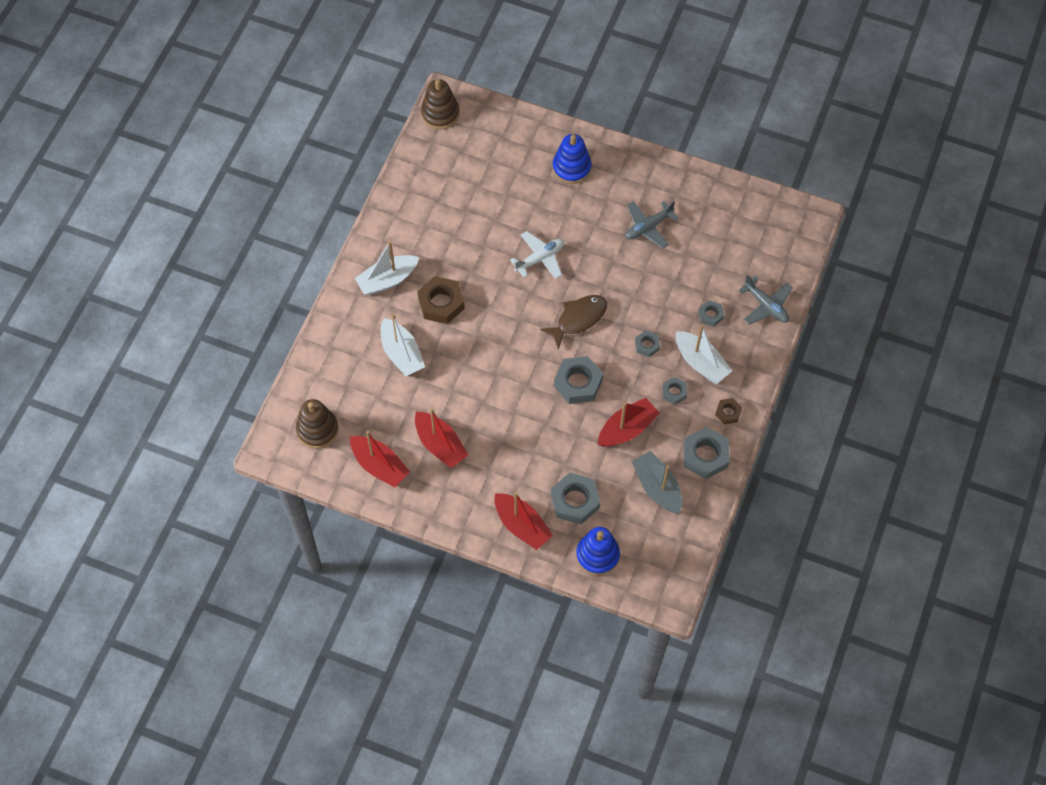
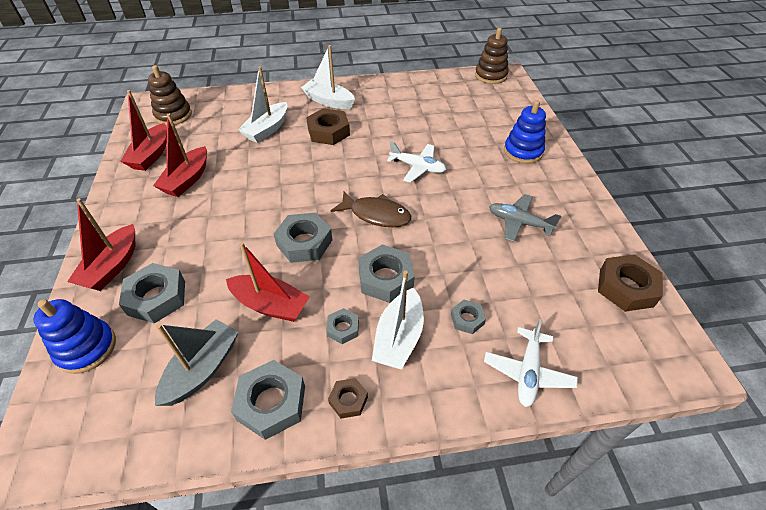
camera: 60 degrees right, 15 degrees down
grey nut [635,330,660,357] -> grey nut [358,244,415,303], size x1.84
grey plane [738,275,793,325] -> white plane [484,319,578,407]
none -> brown nut [598,254,663,312]

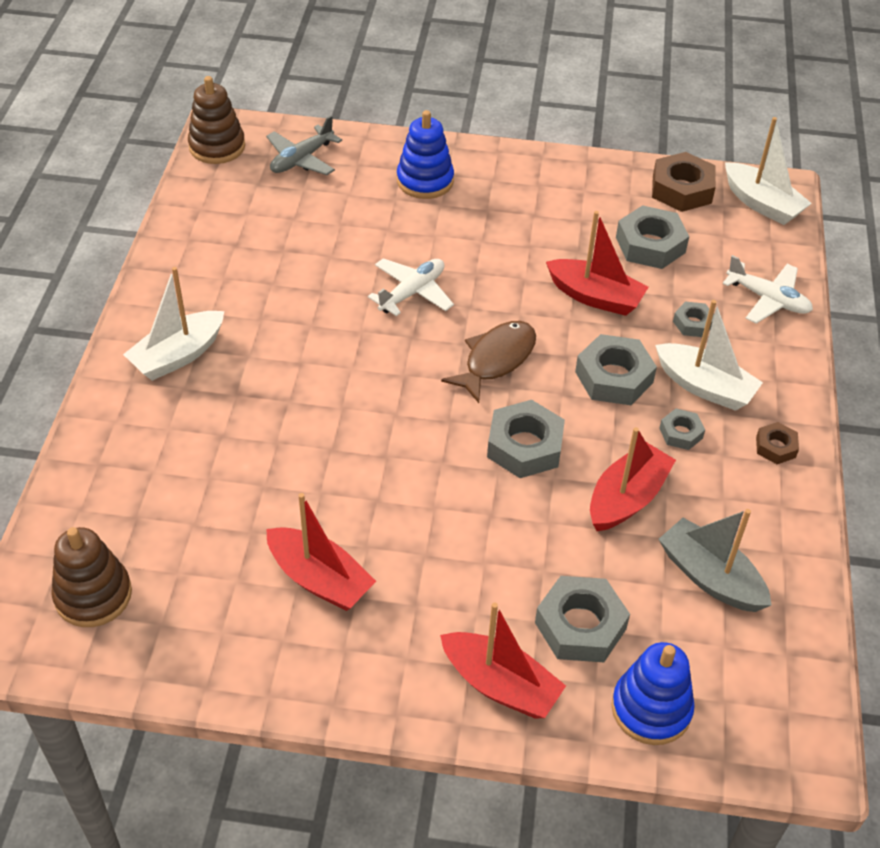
camera: 75 degrees left, 0 degrees up
red boat [120,90,167,171] -> red boat moved to [546,211,648,316]
grey nut [231,360,305,440] -> grey nut moved to [616,205,689,269]
white boat [238,66,287,143] -> white boat moved to [725,117,812,225]
brown nut [306,108,350,145] -> none
grey plane [489,194,561,242] -> grey plane moved to [266,115,342,175]

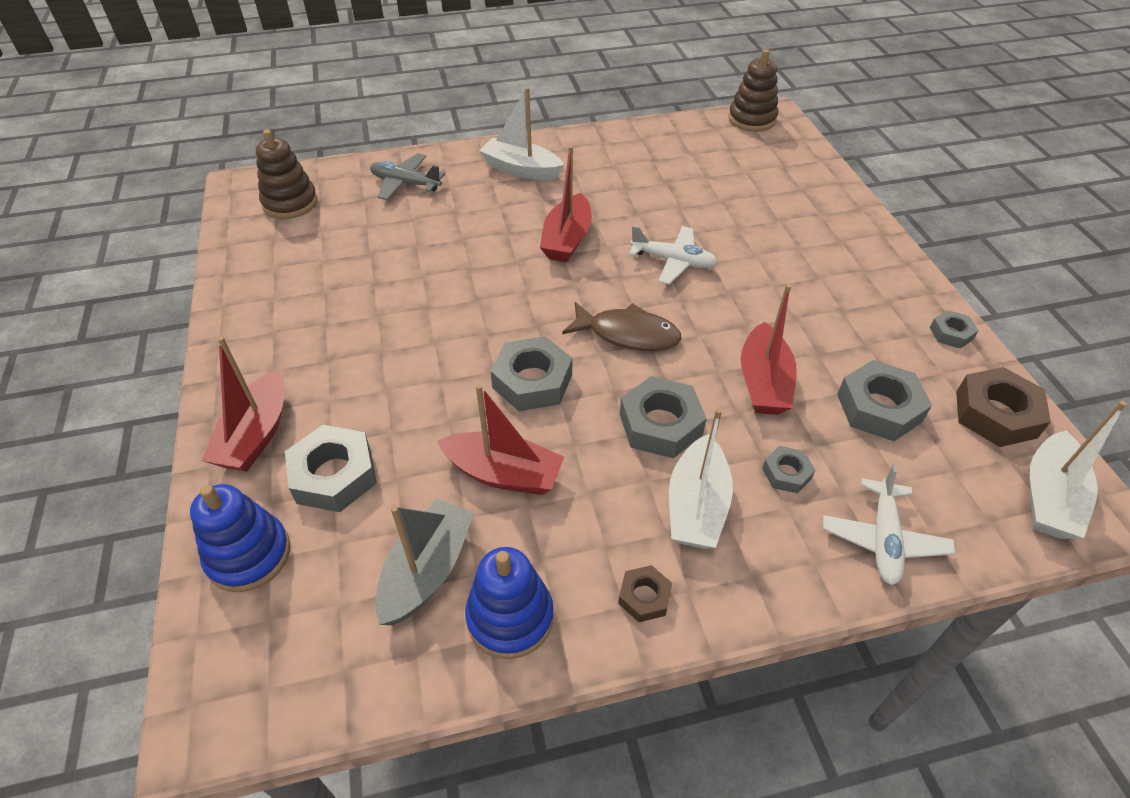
camera: 70 degrees right, 0 degrees up
grey plane [266,115,342,175] -> grey plane moved to [370,153,445,200]
red boat [266,493,376,611] -> red boat moved to [540,146,592,262]
blue stacking toy [397,110,454,199] -> blue stacking toy moved to [465,547,554,659]
grey nut [659,409,705,450] -> grey nut moved to [930,310,979,348]

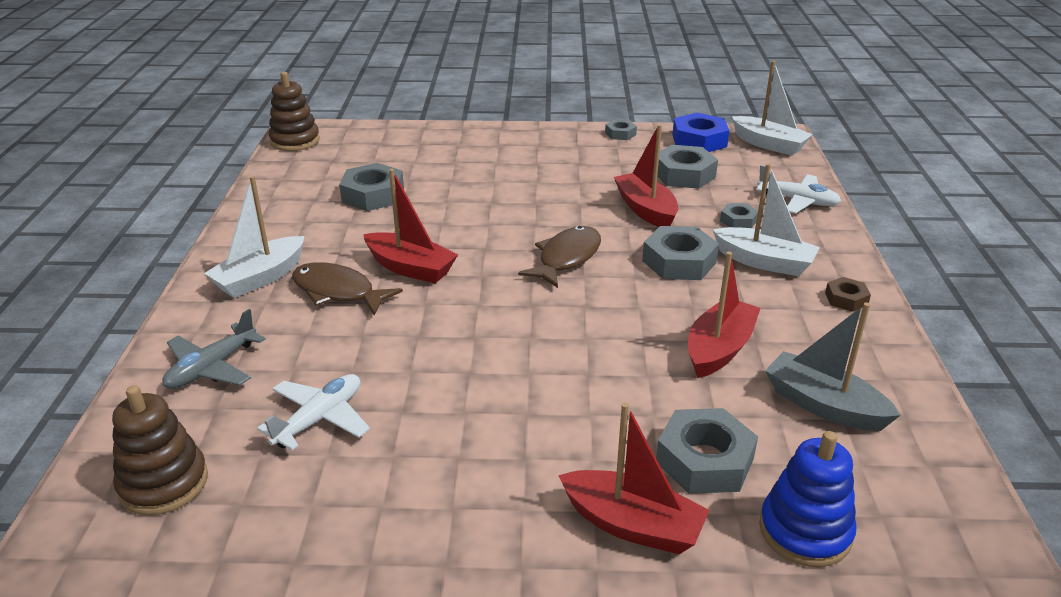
camera: 75 degrees left, 15 degrees down
blue stacking toy [465,547,554,659] -> none
grey nut [491,336,572,411] -> grey nut moved to [339,163,404,211]
white plane [629,225,717,285] -> white plane moved to [257,374,370,450]
red boat [741,284,797,415] -> red boat turned 135 degrees counterclockwise [614,125,678,227]
brown nut [956,367,1051,447] -> blue nut [672,113,729,152]
none -> brown fish [292,262,403,315]

